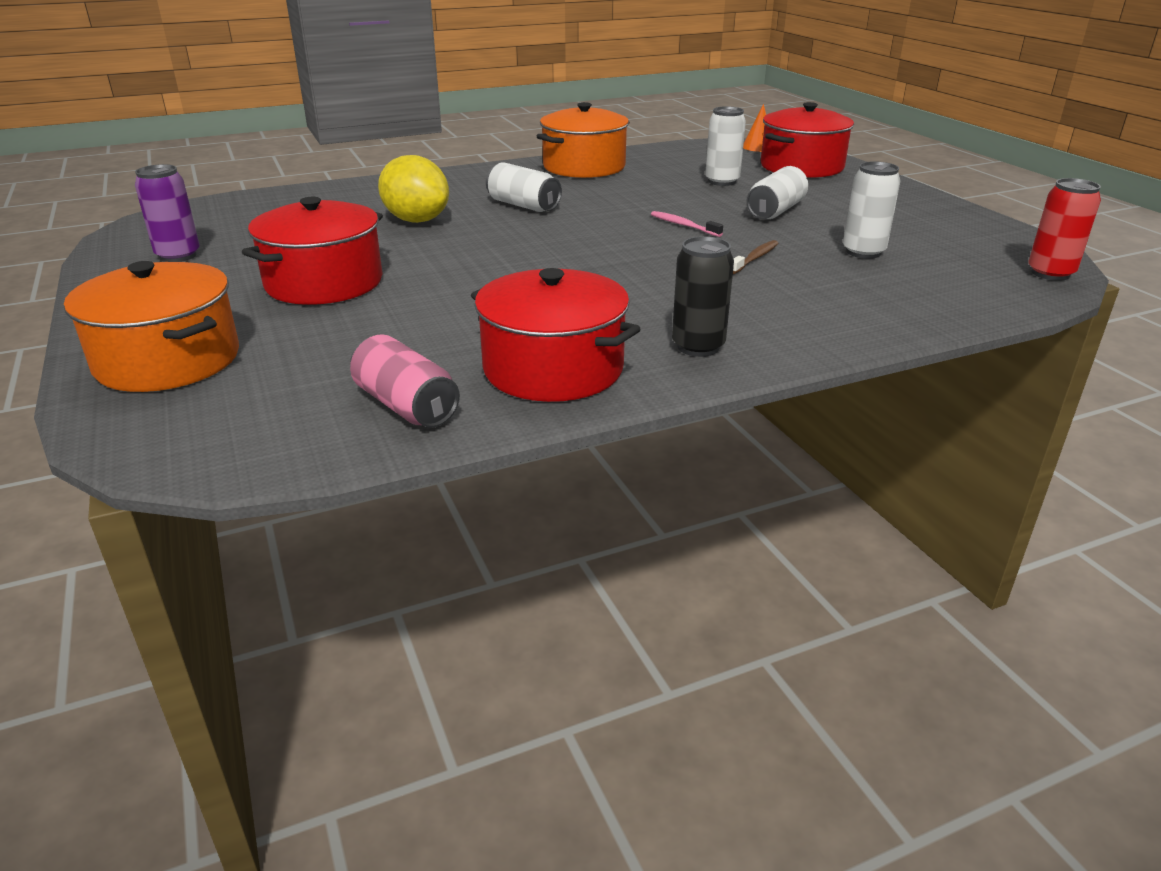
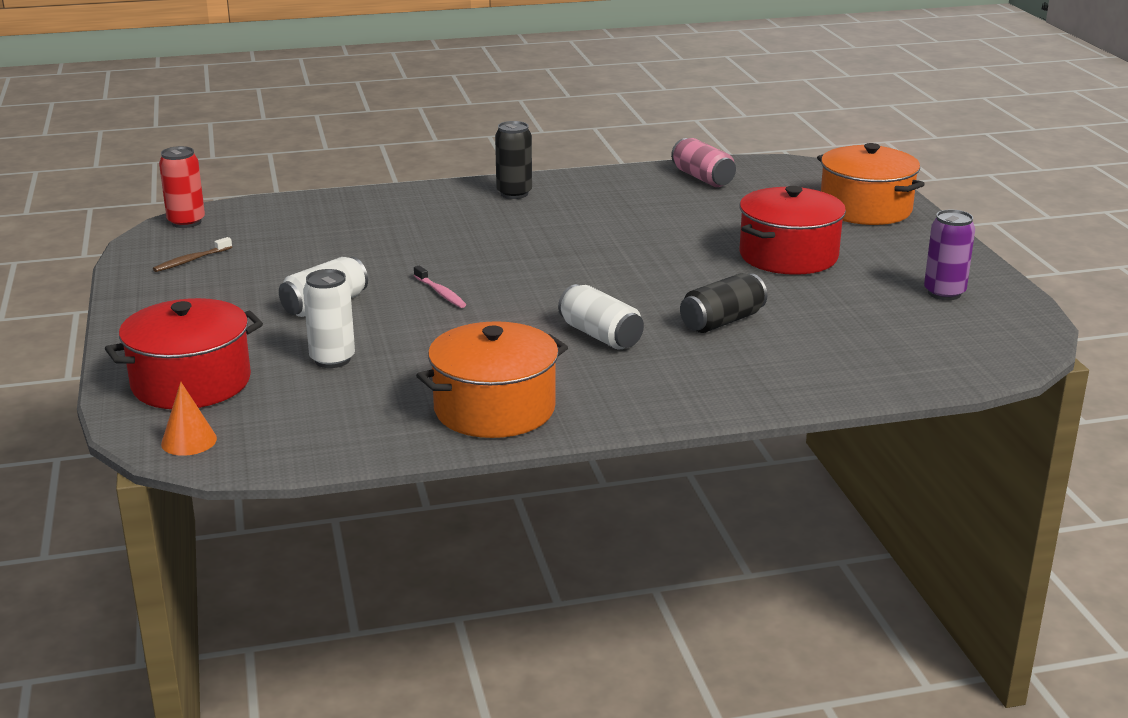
camera: 170 degrees left, 5 degrees down
yellow lemon [378,155,449,223] -> black can [680,273,767,333]
red pot [471,268,641,402] -> none
brown toothbrush [733,240,779,274] -> brown toothbrush moved to [153,237,232,272]
white can [843,161,901,259] -> none

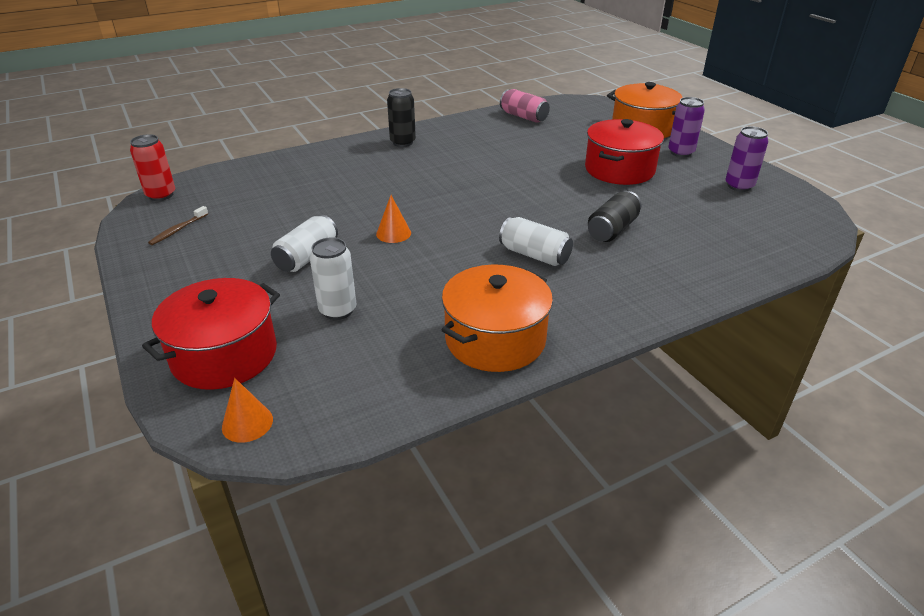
camera: 15 degrees left, 10 degrees up
pink toothbrush [414,265,467,308] -> orange cone [376,195,411,243]
none -> purple can [668,97,705,157]

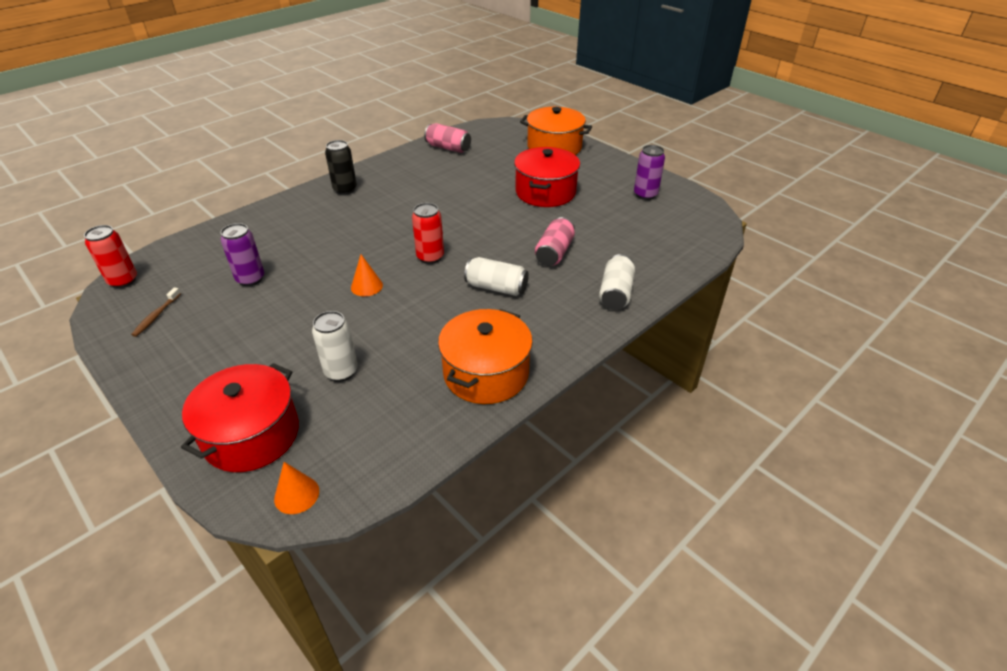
camera: 15 degrees left, 5 degrees up
white can [271,215,338,272] -> white can moved to [599,254,635,310]
black can [588,191,641,242] -> pink can [535,217,575,266]
purple can [668,97,705,157] -> purple can moved to [221,223,264,286]
none -> red can [412,203,444,264]

